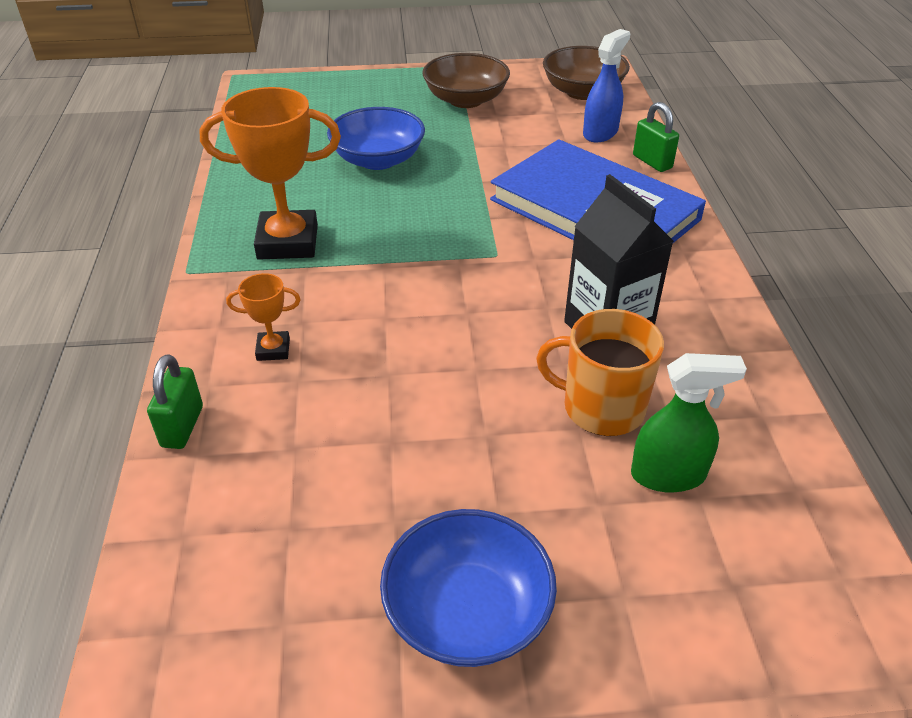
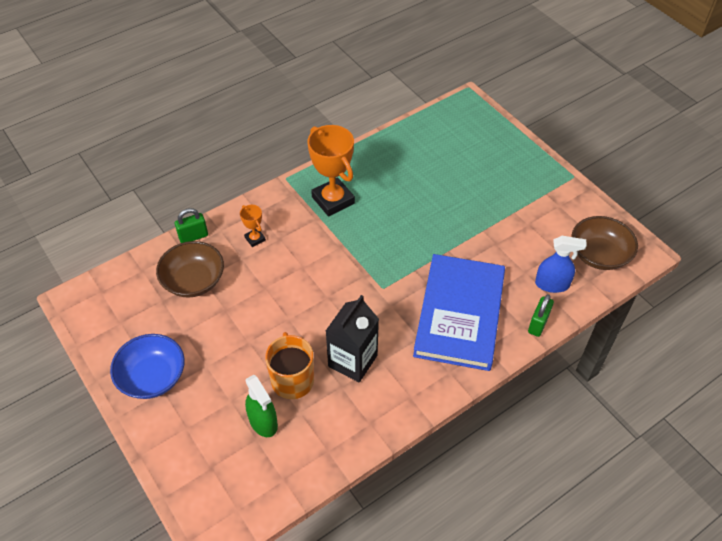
camera: 60 degrees right, 10 degrees up
blue bowl [327,107,425,170] -> none
brown bowl [423,53,510,108] -> brown bowl moved to [156,241,224,297]

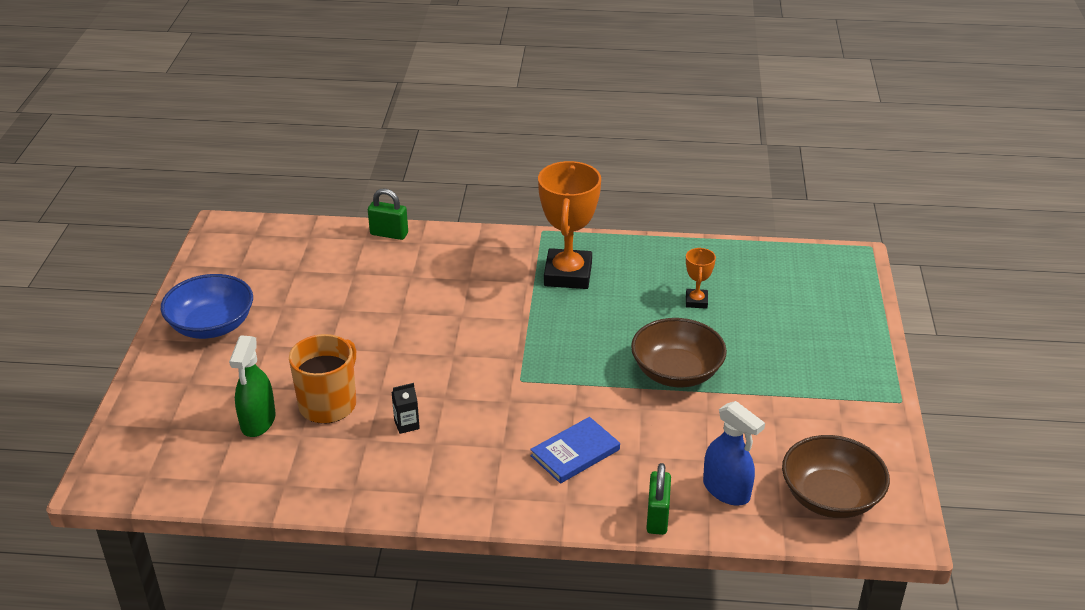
camera: 40 degrees right, 15 degrees down
brown bowl [156,241,224,297] -> brown bowl moved to [631,318,727,387]
orange trophy [240,205,266,247] -> orange trophy moved to [686,248,716,309]
black carton [326,295,379,382] -> black carton [391,383,420,434], size x0.41
blue book [413,254,505,371] -> blue book [530,417,620,484], size x0.44
green padlock [528,294,554,337] -> green padlock turned 60 degrees counterclockwise [646,463,671,535]

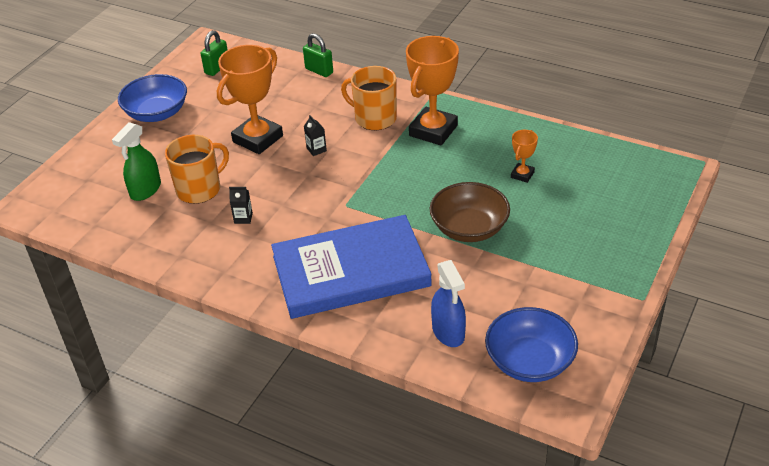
camera: 25 degrees right, 5 degrees up
blue book [530,417,620,484] -> blue book [271,215,432,319], size x2.27
green padlock [646,463,671,535] -> green padlock moved to [201,30,228,76]
brown bowl [782,435,890,518] -> blue bowl [485,307,578,382]
none -> orange trophy [217,45,283,154]
none -> black carton [304,115,327,156]
none -> orange mug [341,66,397,130]

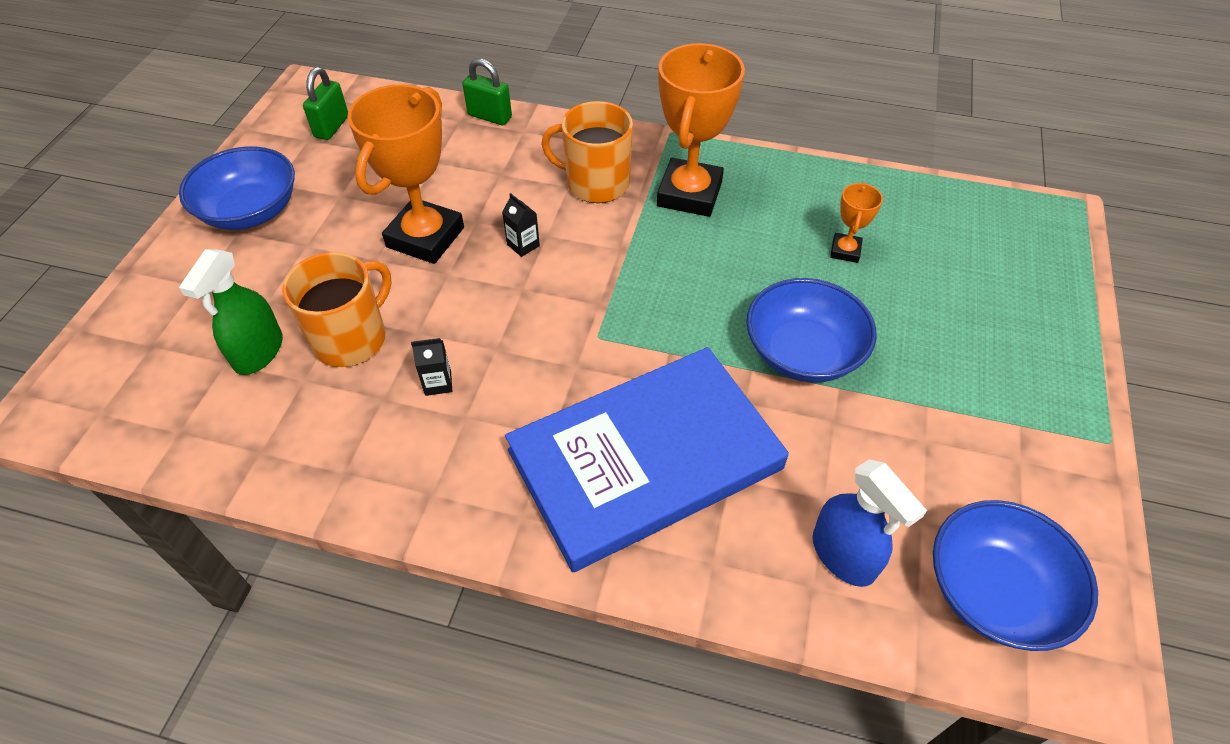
camera: 15 degrees left, 10 degrees up
brown bowl [430,182,510,242] -> blue bowl [746,278,877,383]

